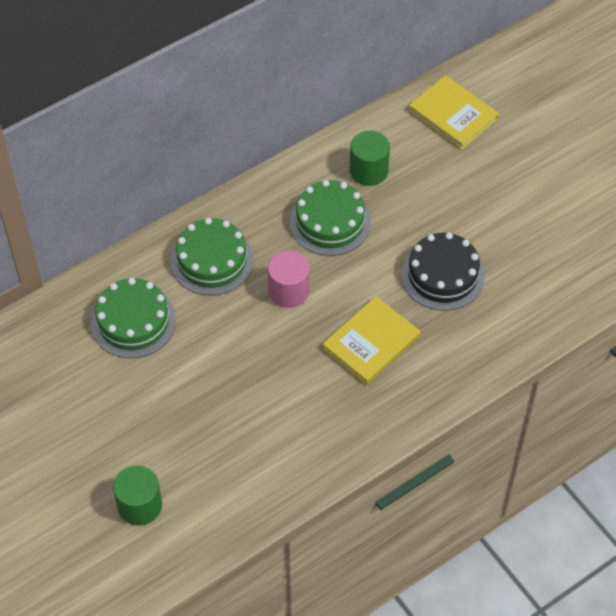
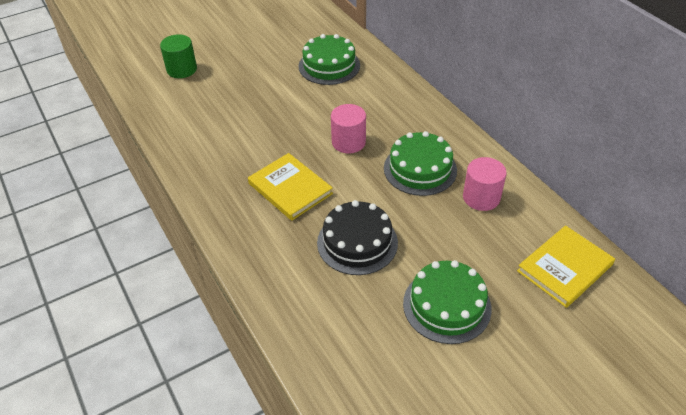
camera: 95 degrees right, 10 degrees down
green cake [171,218,254,296] -> green cake moved to [403,260,492,344]
green cylinder [350,131,390,186] -> pink cylinder [463,157,507,211]

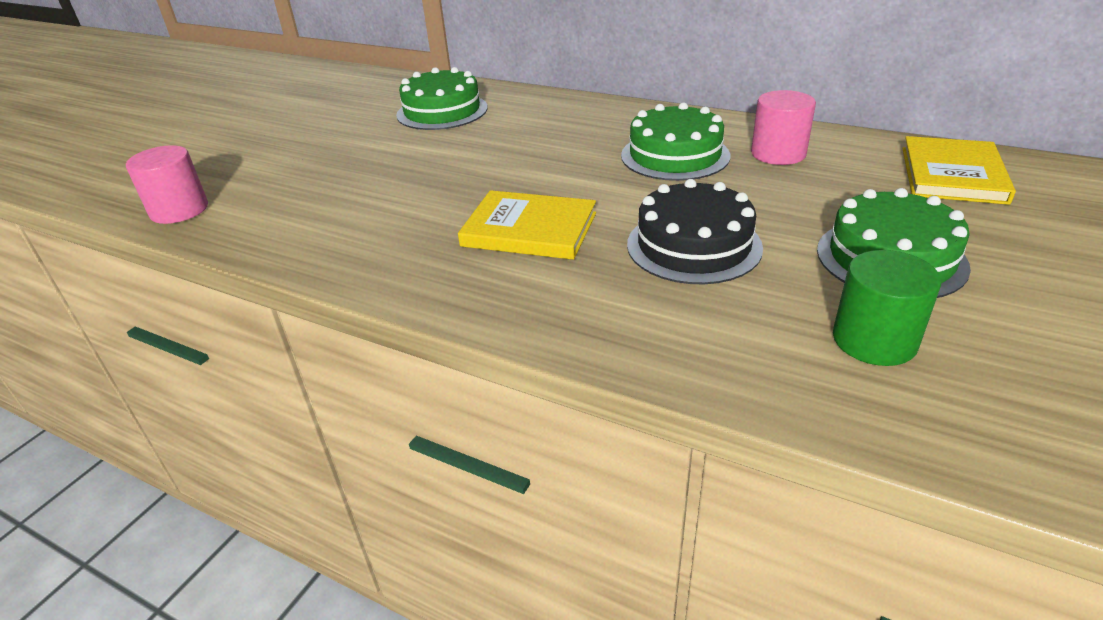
camera: 30 degrees left, 10 degrees down
green cylinder [160,34,197,78] -> green cylinder moved to [833,250,941,366]
pink cylinder [331,104,366,153] -> pink cylinder moved to [126,145,208,224]

